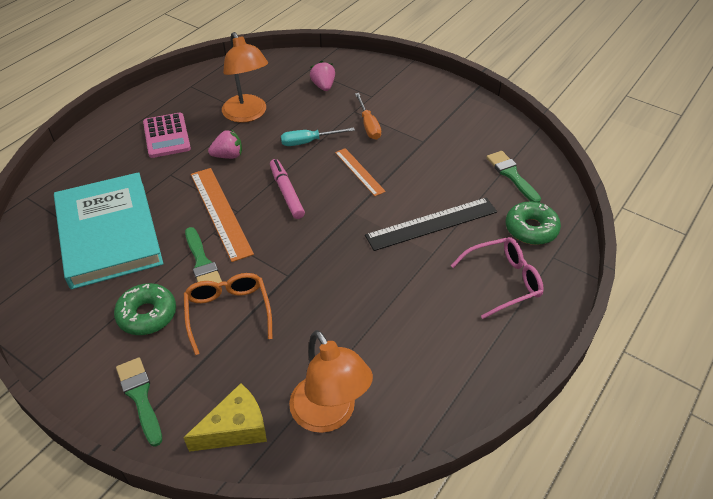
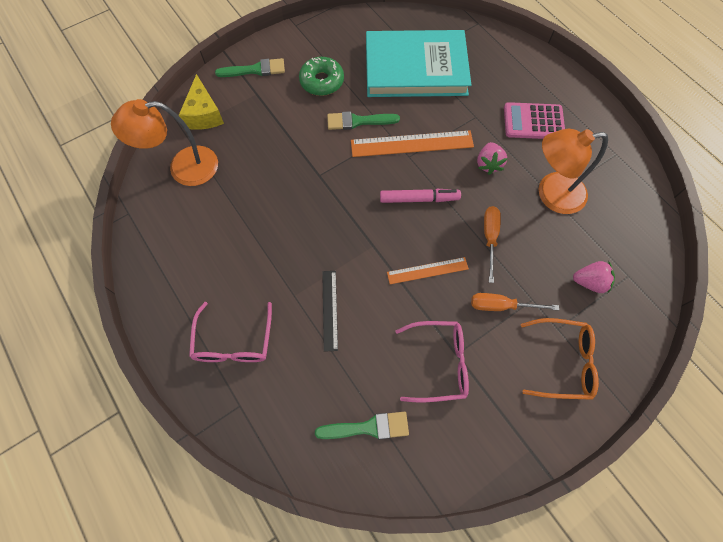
camera: 110 degrees right, 20 degrees up
orange glasses [184,273,272,355] -> orange glasses moved to [521,318,599,400]
turquoise screwdriver [281,127,355,146] -> orange screwdriver [484,206,501,283]
black ruler [365,197,497,251] -> black ruler [322,271,338,352], size x0.60
green donut [506,201,561,245] -> none
none -> pink glasses [395,321,469,402]

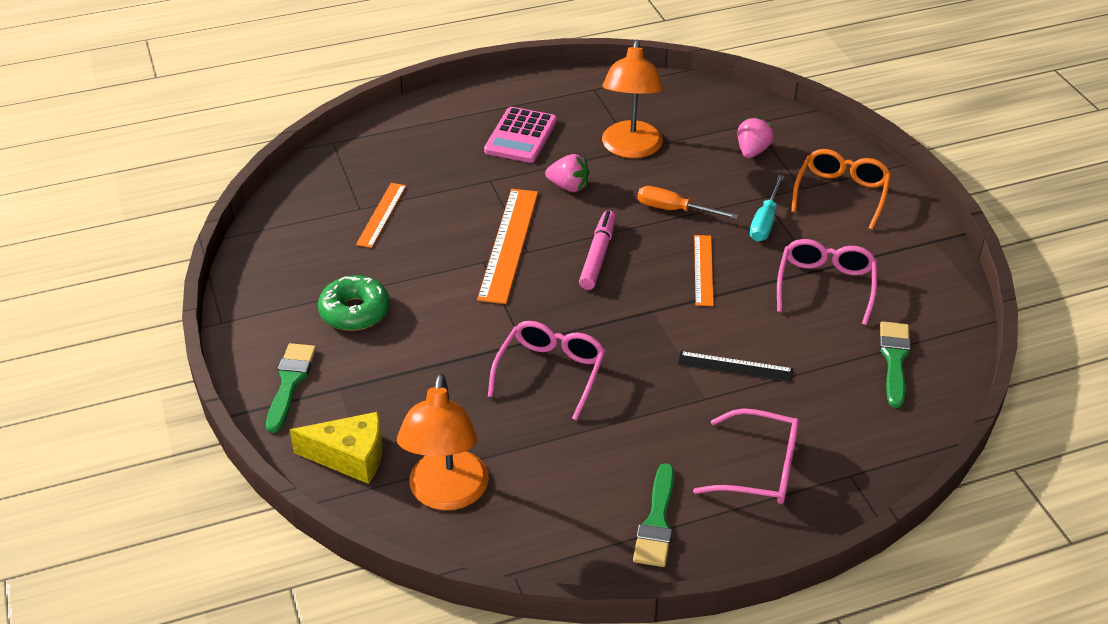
camera: 75 degrees left, 25 degrees down
green brush [327,111,400,130] -> green brush moved to [633,463,674,567]
turquoise book [366,30,471,97] -> orange ruler [356,183,406,248]
orange screwdriver [471,293,559,311] -> turquoise screwdriver [750,175,784,241]
none -> pink glasses [488,321,606,420]

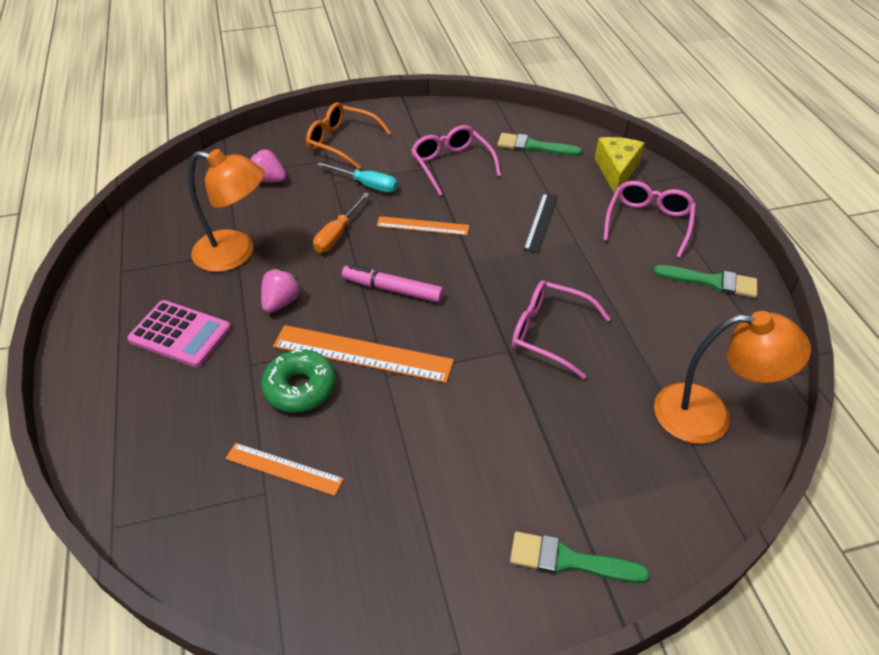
camera: 85 degrees left, 5 degrees up
yellow cheese [290,412,382,484] -> yellow cheese moved to [595,137,645,193]
green donut [318,275,390,331] -> green donut moved to [261,349,336,412]
pink glasses [777,239,877,325] -> pink glasses turned 45 degrees clockwise [411,125,501,196]

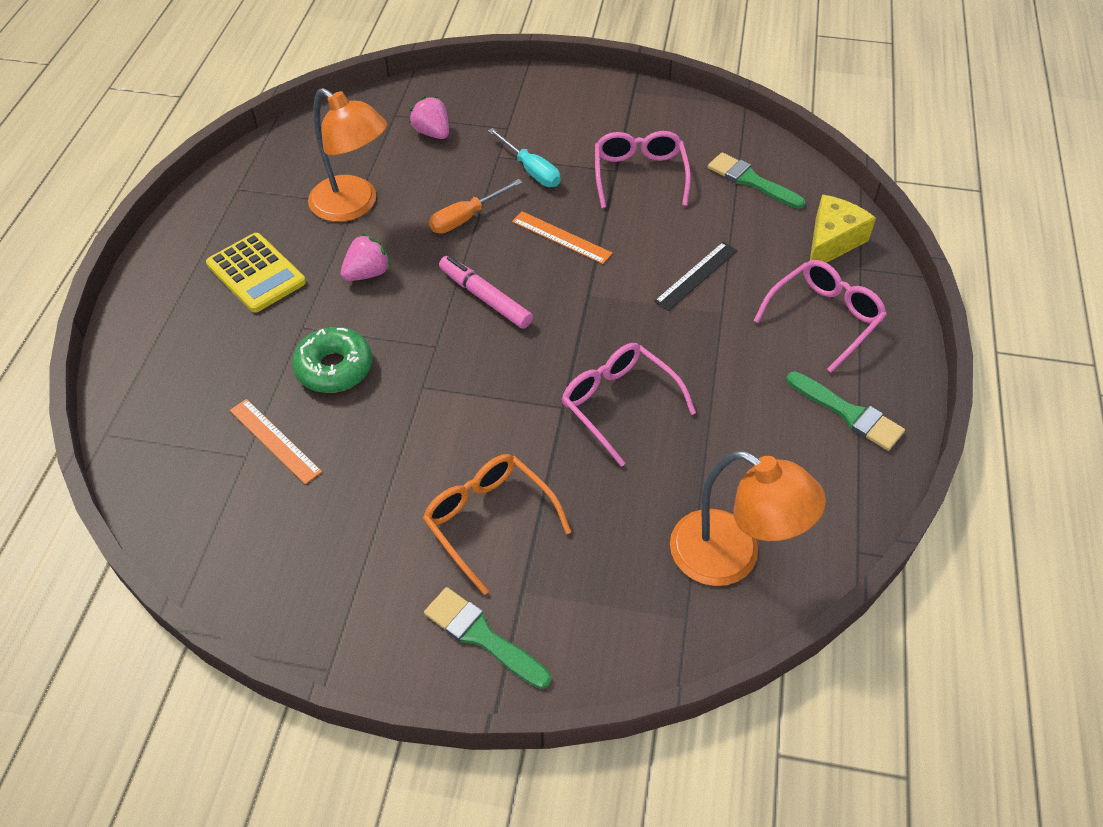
camera: 25 degrees right, 5 degrees up
pink calculator [127,300,231,368] -> yellow calculator [206,233,306,313]
orange ruler [273,325,454,383] -> none
orange glasses [306,102,391,169] -> orange glasses moved to [423,454,571,595]

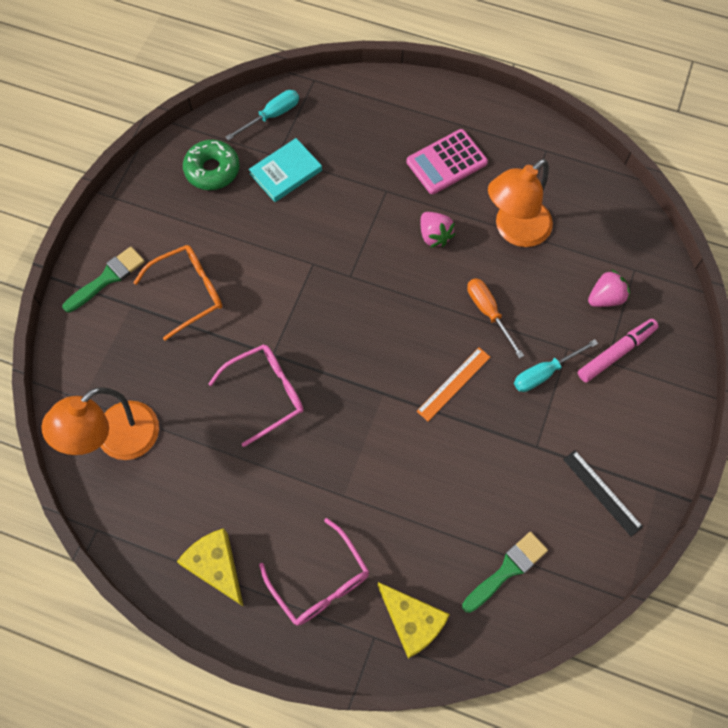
camera: 100 degrees right, 15 degrees up
yellow calculator [206,233,306,313] -> pink calculator [407,129,488,194]
orange ruler [230,399,322,484] -> turquoise book [249,138,322,202]
green donut [292,327,373,393] -> green donut moved to [183,140,240,190]
pink marker [439,256,533,329] -> pink marker moved to [578,319,659,382]
pink glasses [595,131,691,208] -> none
black ruler [654,242,737,311] -> black ruler moved to [563,450,643,537]
green brush [787,371,905,451] -> yellow cheese [177,528,244,607]
none -> turquoise screwdriver [226,90,299,141]

